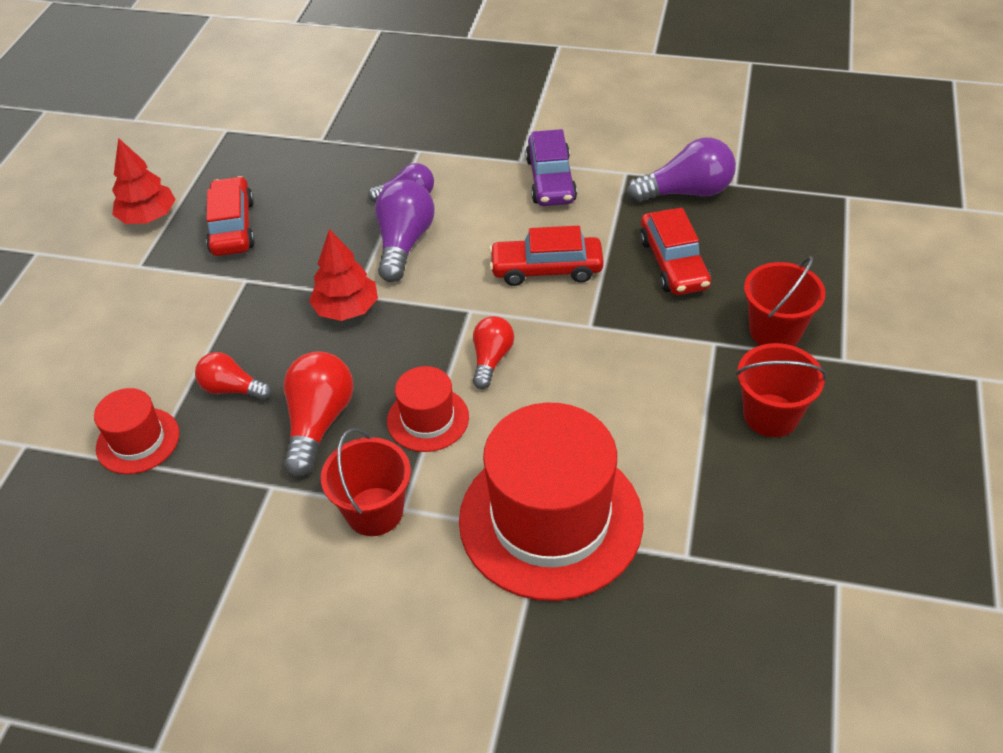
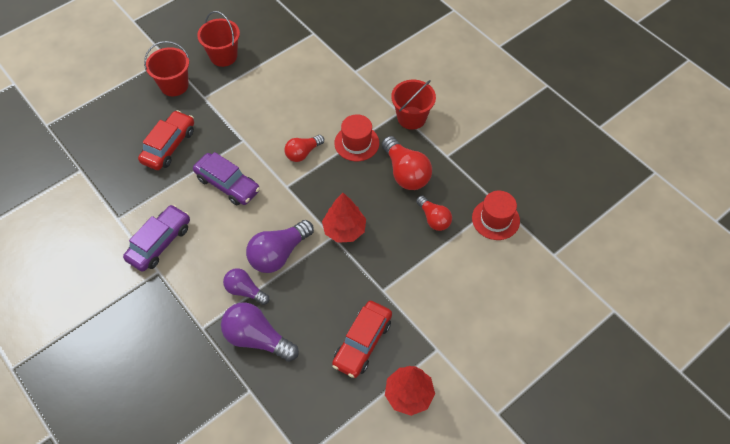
camera: 145 degrees left, 10 degrees up
red light bulb [284,351,354,477] -> red light bulb turned 75 degrees counterclockwise [382,136,432,190]
red hat [459,403,643,601] -> none
red car [489,226,604,286] -> purple car [193,152,260,205]
purple light bulb [627,138,736,203] -> purple light bulb moved to [221,302,299,362]

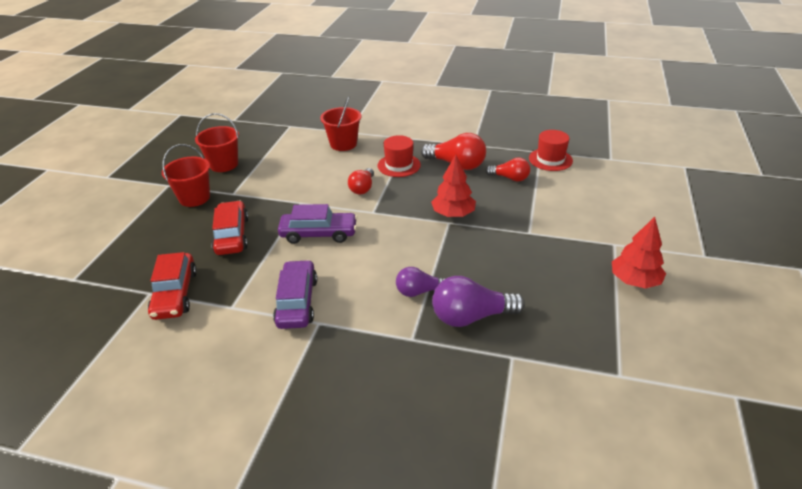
camera: 35 degrees left, 20 degrees down
purple light bulb [246,220,314,273] -> none
red car [332,301,392,378] -> red car moved to [148,252,197,320]
red bucket [391,80,436,130] -> red bucket moved to [320,96,361,151]

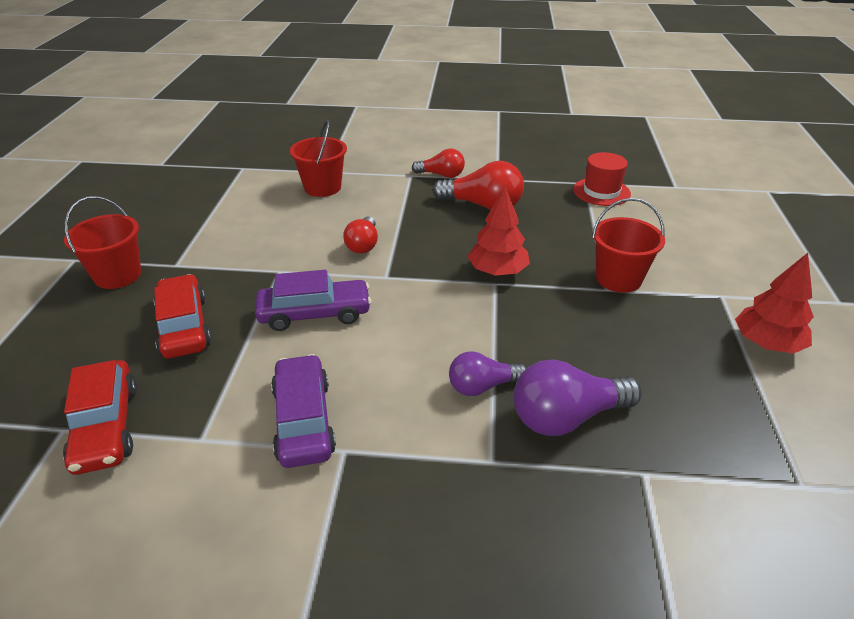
camera: 10 degrees left, 0 degrees up
red bucket [195,113,239,172] -> red bucket moved to [592,198,665,293]
red hat [378,135,421,177] -> none
red light bulb [485,158,530,181] -> red light bulb moved to [412,148,465,178]

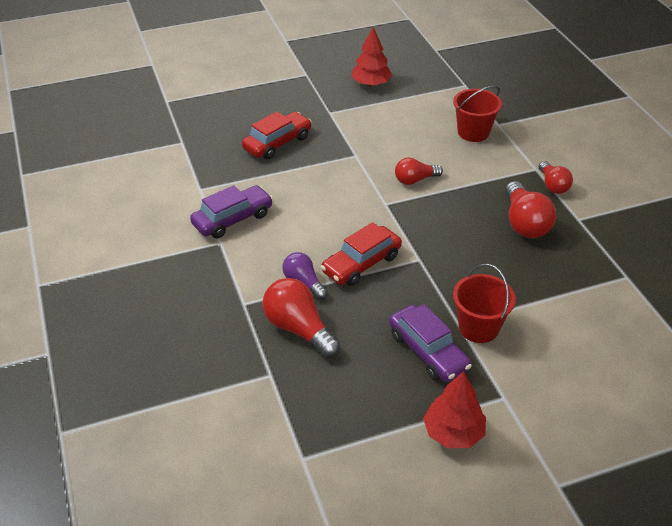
camera: 65 degrees right, 5 degrees up
red car [63,360,137,475] -> red car moved to [321,222,402,286]
red bucket [64,196,141,289] -> none
purple car [255,270,372,331] -> purple car moved to [389,304,472,382]
red tree [467,187,530,276] -> red tree moved to [351,27,392,87]
purple light bulb [513,359,641,436] -> red light bulb [262,278,340,358]
red hat [573,152,631,206] -> none

